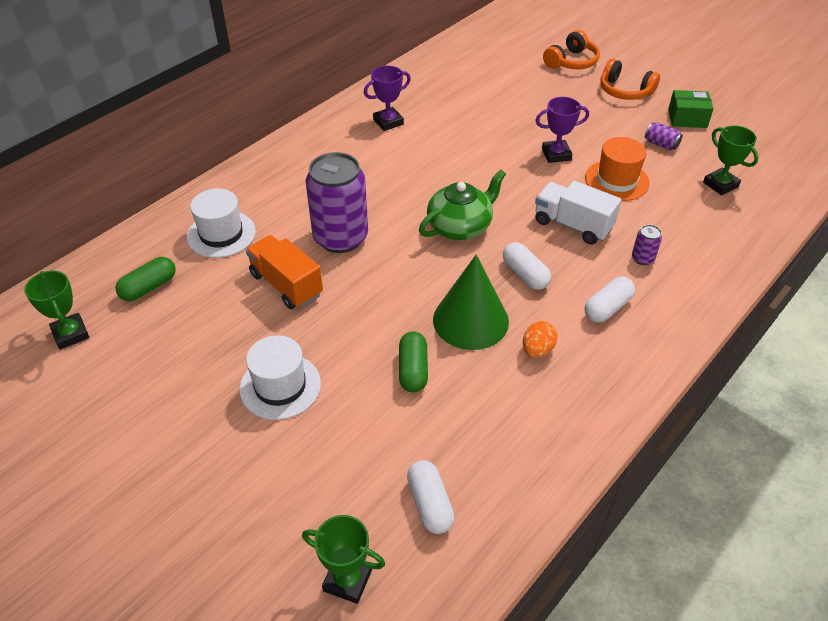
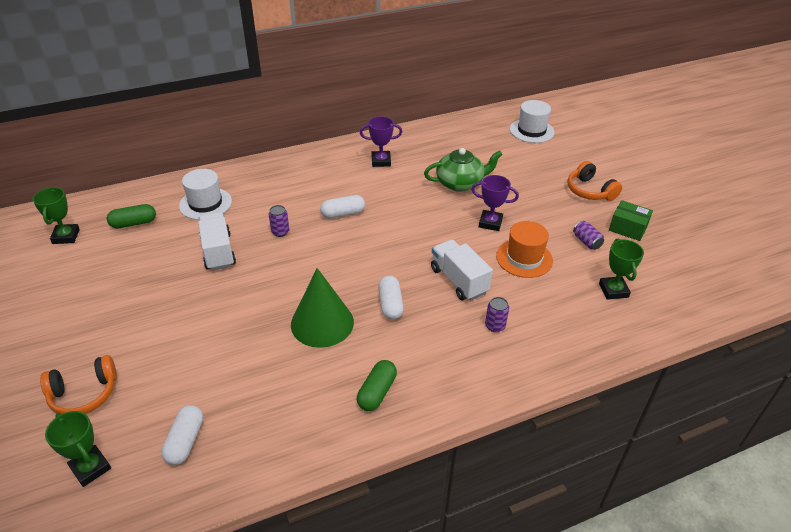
camera: 25 degrees right, 5 degrees down
white hat [239,335,321,420] -> white hat moved to [510,100,555,143]
orange truck [246,235,323,309] -> white truck [198,212,236,271]
purple can [305,152,368,253] -> purple can [269,205,289,237], size x0.41
green capsule [399,332,428,393] -> green capsule moved to [357,360,397,411]
green teapot [419,170,506,240] -> green teapot moved to [424,148,503,192]
orange egg [523,321,558,358] -> none
orange headphones [543,30,600,69] -> orange headphones moved to [40,355,117,415]
white capsule [584,277,635,323] -> white capsule moved to [320,195,365,218]

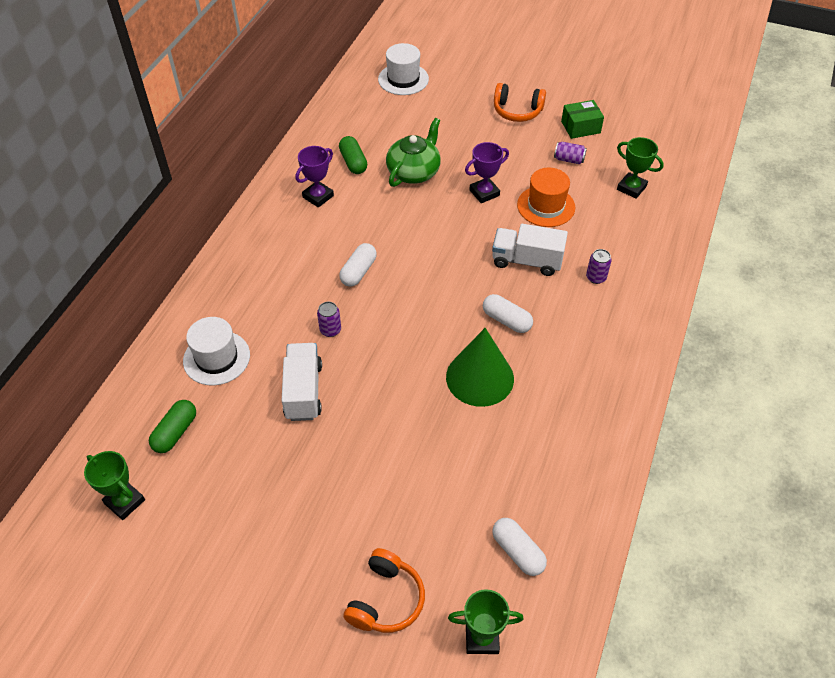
camera: 45 degrees left, 10 degrees up
white truck [198,212,236,271] -> white truck turned 60 degrees clockwise [282,343,322,421]
green capsule [357,360,397,411] -> green capsule moved to [339,136,367,174]

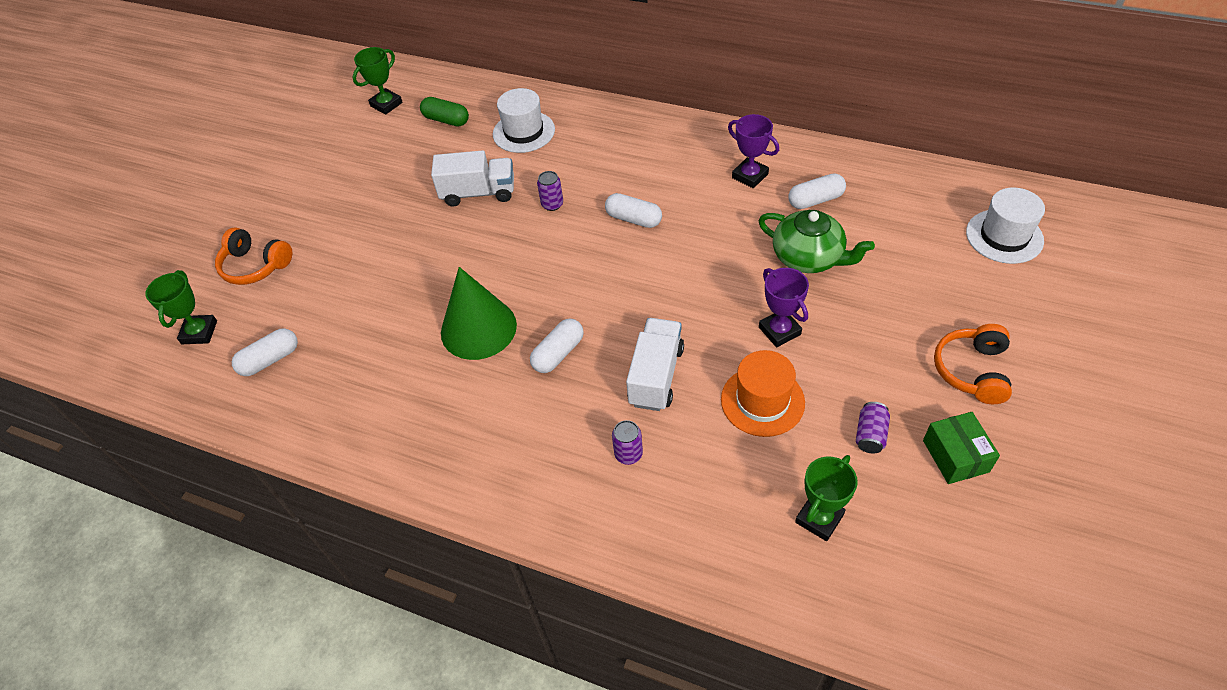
camera: 95 degrees right, 0 degrees up
green capsule [339,136,367,174] -> white capsule [788,173,846,209]

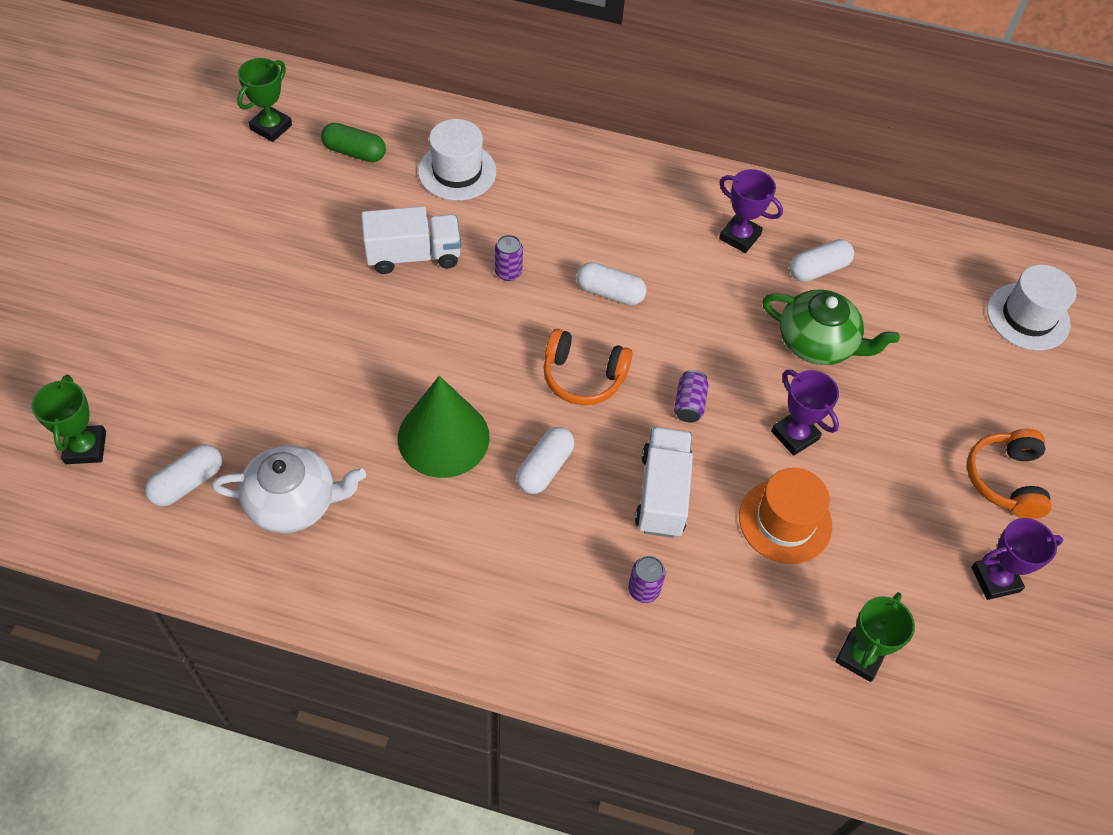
camera: 15 degrees left, 5 degrees up
orange headphones [215,227,292,285] -> orange headphones moved to [543,329,633,405]
purple can [856,402,890,453] -> purple can moved to [674,370,708,423]
green box [923,412,1000,484] -> purple trophy [971,518,1063,600]
none -> white teapot [212,445,366,534]

